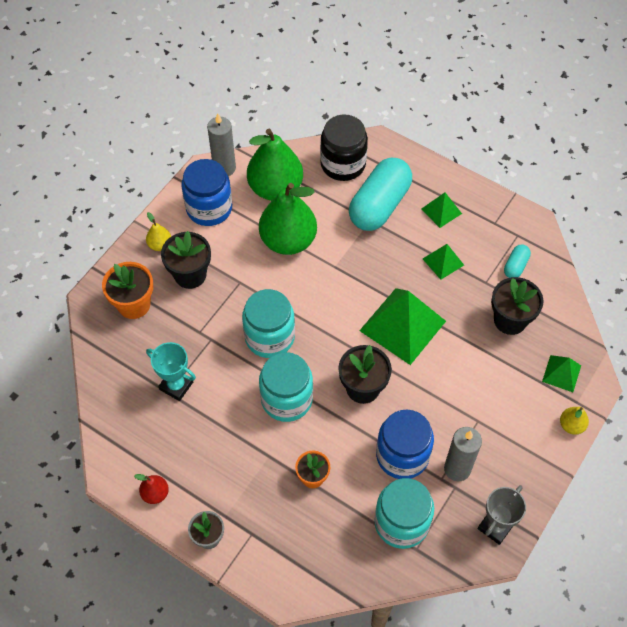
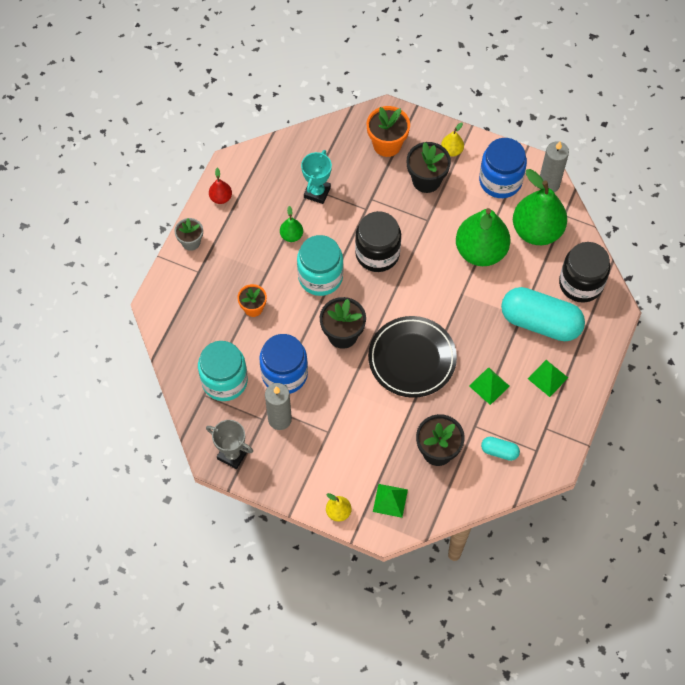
camera: 80 degrees right, 5 degrees up
turquoise jar [242,289,295,358] -> black jar [355,211,401,272]
green pyramid [359,288,446,365] -> black plate [368,316,457,398]
none -> green pear [280,206,303,242]

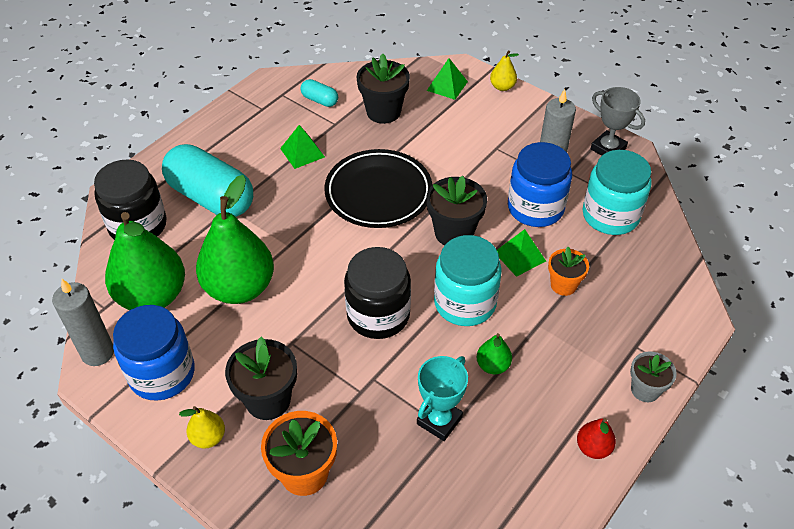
camera: 165 degrees left, 15 degrees down
green pyramid [528,360,568,397] -> green pyramid moved to [497,229,546,277]

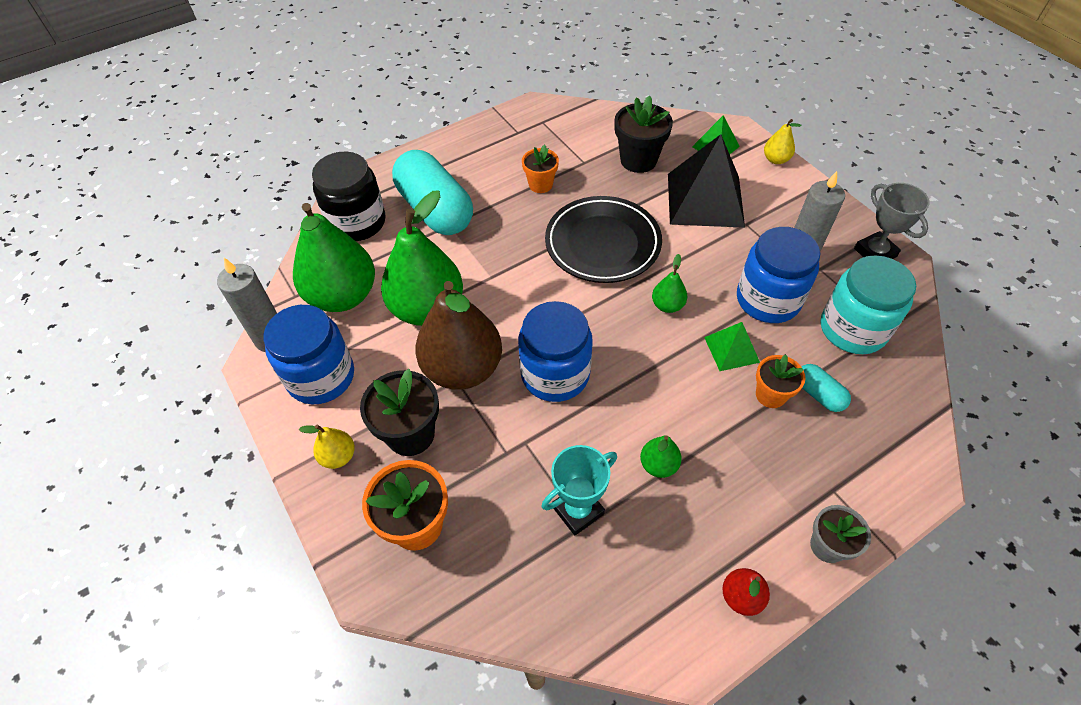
camera: 20 degrees right, 5 degrees up
green pyramid [280,125,325,169] -> orange flower pot [522,144,559,193]
turquoise capsule [300,79,338,107] -> turquoise capsule moved to [801,364,851,412]
black jar [344,247,411,339] -> blue jar [518,301,593,402]
black flower pot [426,176,487,246] -> green pear [652,254,687,313]
turquoise jar [434,235,502,326] -> none
none -> brown pear [415,281,502,390]
none -> black pyramid [668,134,745,228]

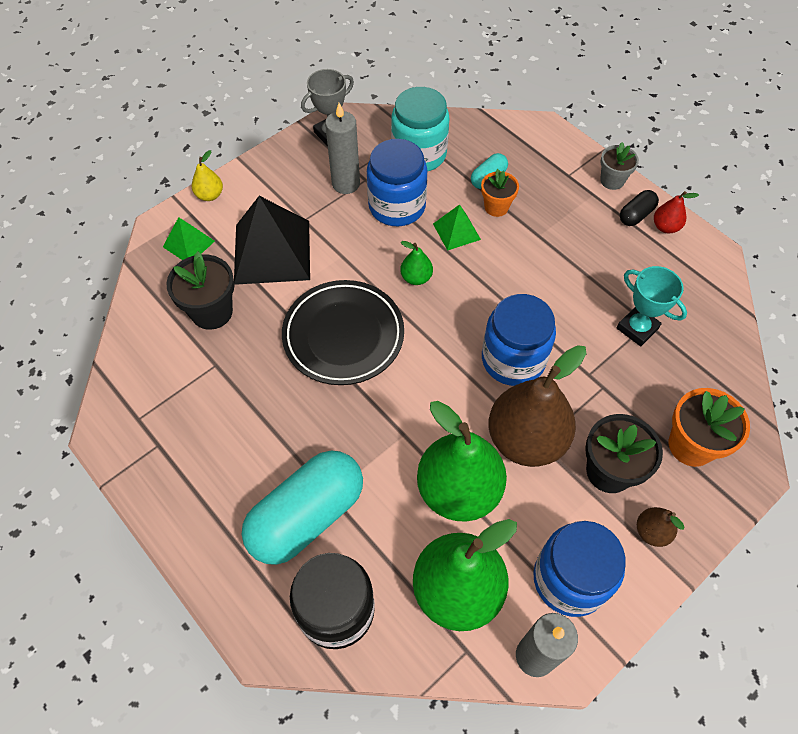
camera: 100 degrees left, 5 degrees up
yellow pear [299,425,355,469] -> brown pear [637,507,685,547]
orange flower pot [522,144,559,193] -> none
green pear [640,435,682,478] -> none
none -> black capsule [620,190,659,226]

